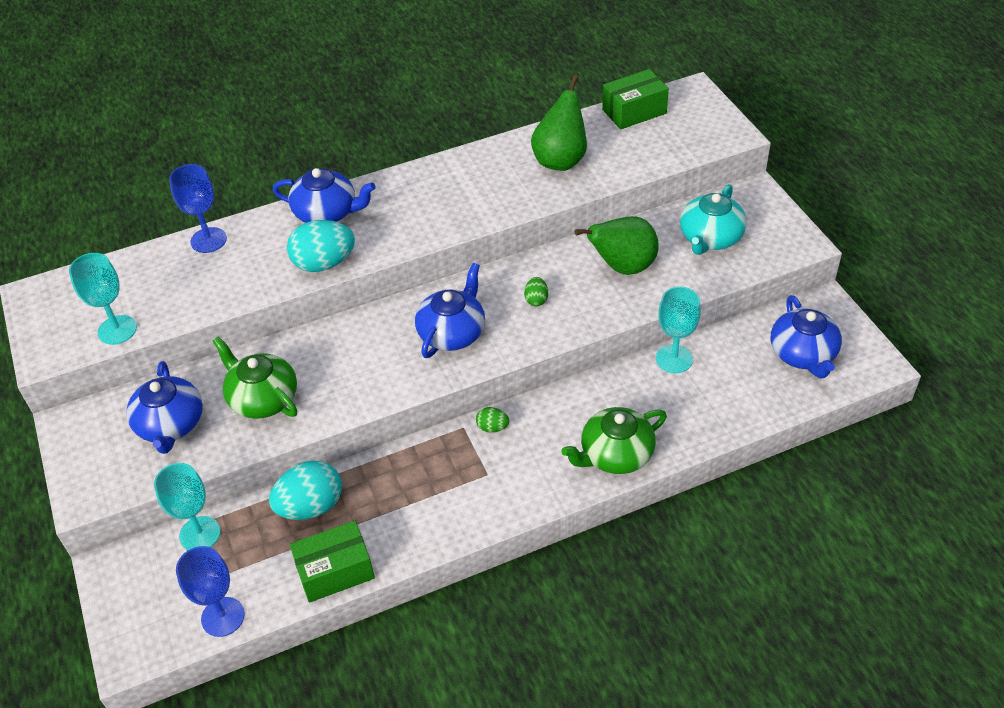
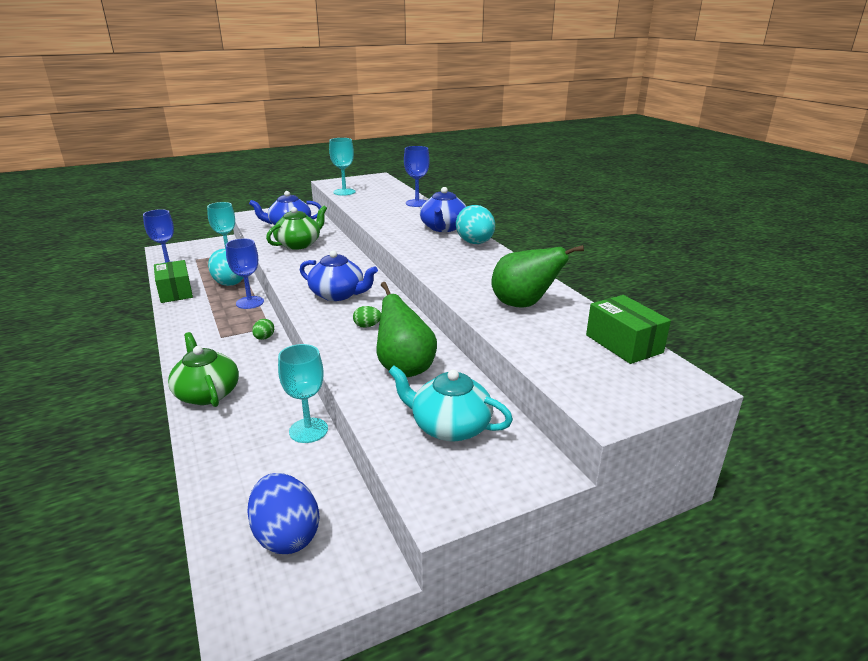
camera: 85 degrees right, 20 degrees down
turquoise egg [287,220,355,272] -> turquoise egg moved to [456,205,495,244]
blue teapot [771,295,842,379] -> blue egg [247,473,320,554]
none -> blue goblet [226,239,264,309]

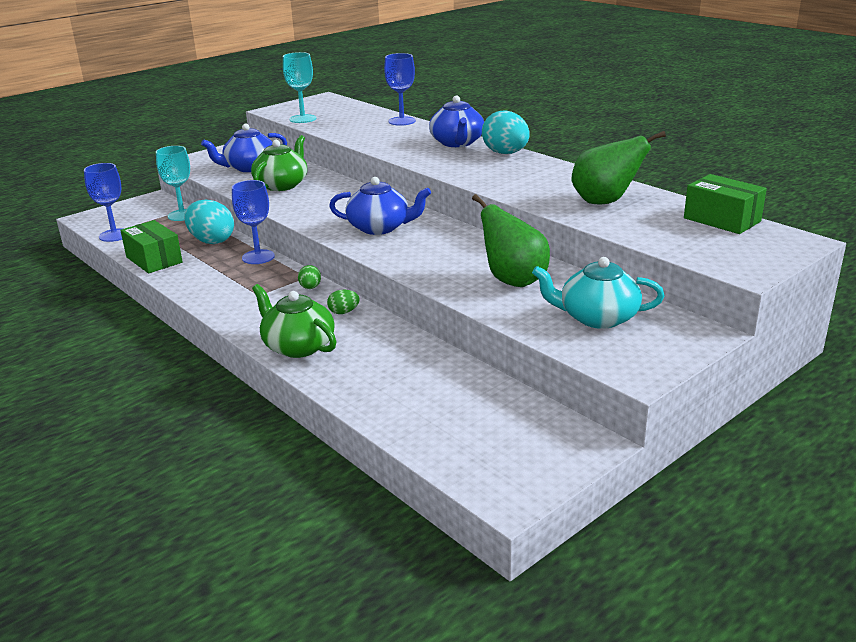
camera: 15 degrees left, 0 degrees up
blue egg [247,473,320,554] -> none
turquoise goblet [278,344,328,443] -> none
green egg [353,306,381,328] -> green egg moved to [327,290,360,314]

